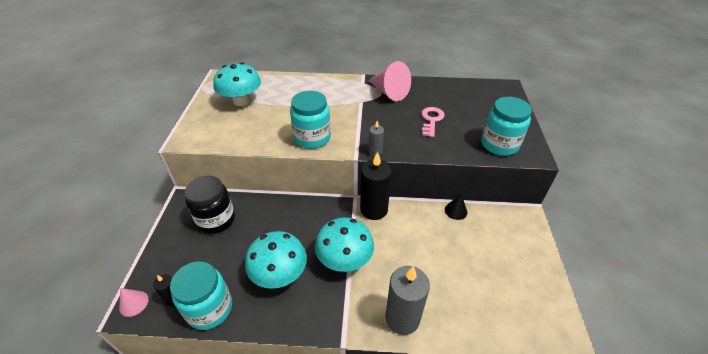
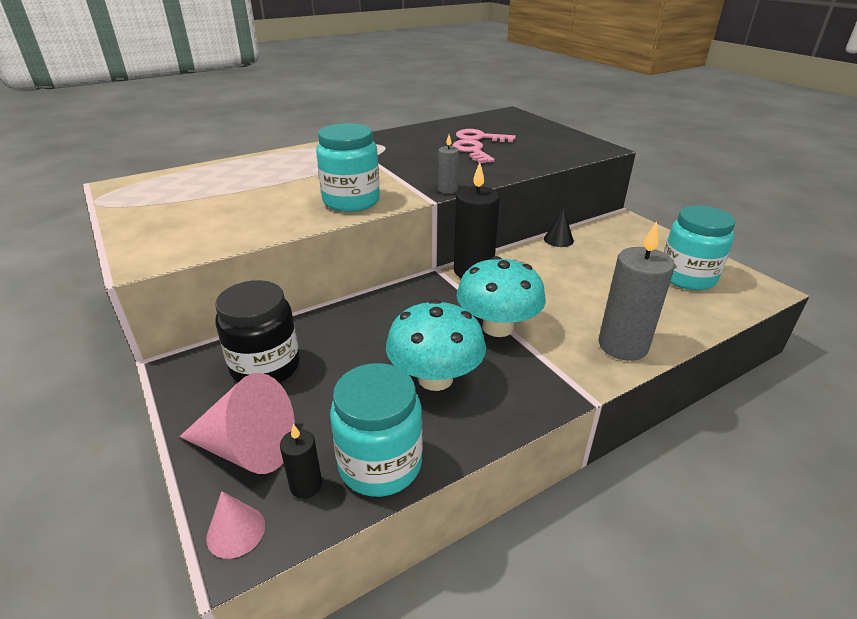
camera: 35 degrees left, 10 degrees down
turquoise mushroom [213,62,261,106] -> none
pink cone [369,61,411,101] -> pink cone moved to [179,373,295,474]
turquoise jar [481,97,532,156] -> turquoise jar moved to [664,205,735,290]
none -> pink key [456,129,516,142]

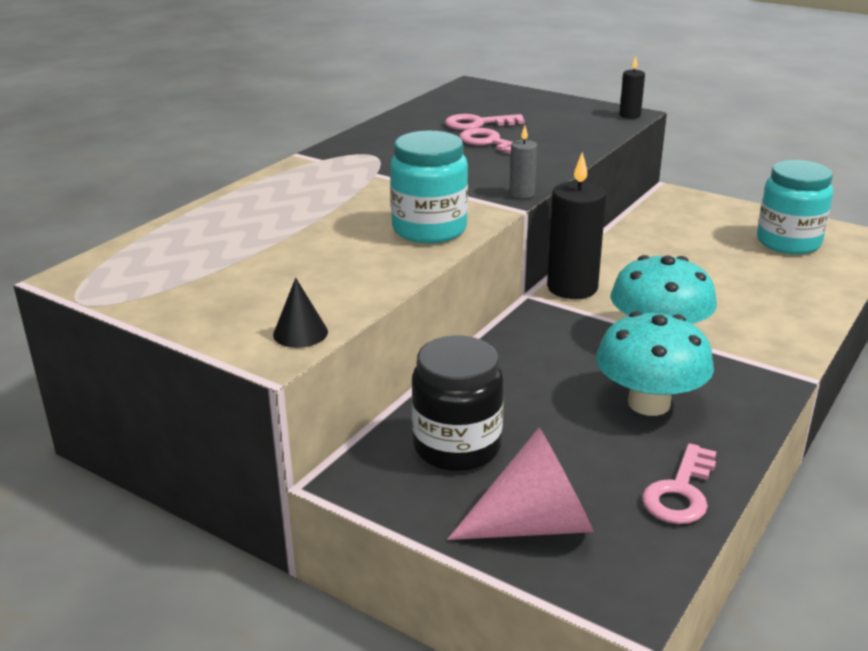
camera: 25 degrees left, 5 degrees down
pink cone [206,491,265,559] -> none
black candle [280,424,322,499] -> black candle moved to [619,57,645,119]
turquoise jar [330,363,423,497] -> pink key [642,443,716,524]
black cone [544,209,574,247] -> black cone moved to [273,278,328,348]
grey candle [599,221,675,361] -> none

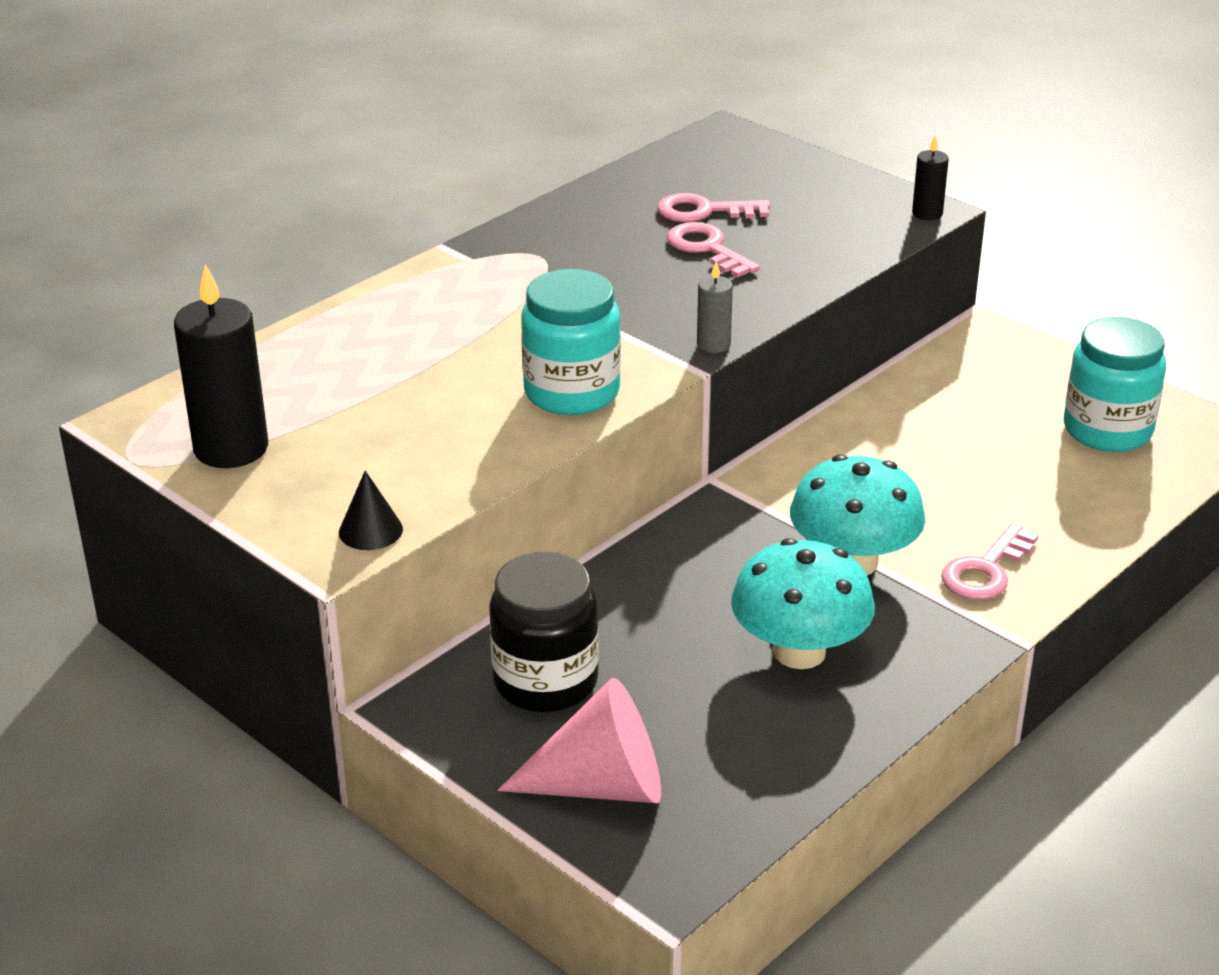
camera: 10 degrees right, 5 degrees up
black candle [547,152,606,299] -> black candle moved to [174,264,268,468]
pink key [642,443,716,524] -> pink key moved to [941,524,1038,600]

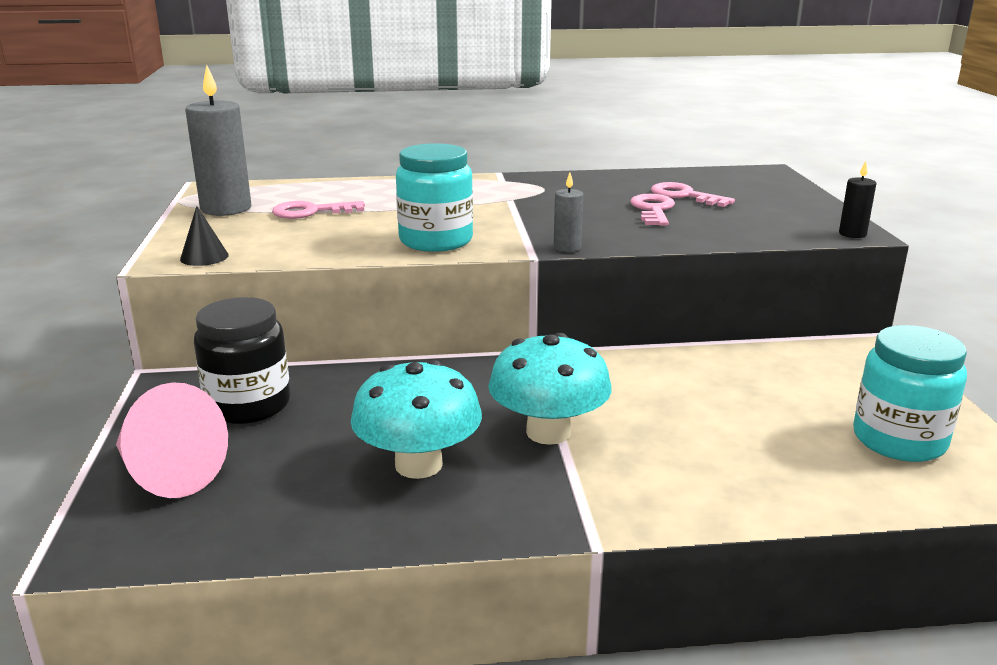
camera: 40 degrees right, 10 degrees down
black candle [174,264,268,468] -> grey candle [185,65,251,216]
pink key [941,524,1038,600] -> pink key moved to [272,201,365,219]

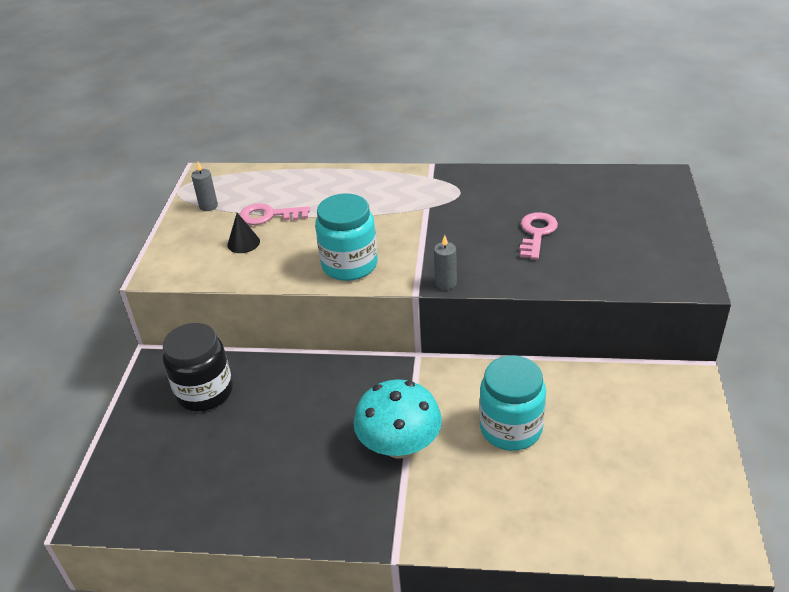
camera: 15 degrees right, 15 degrees up
pink cone [116,382,228,498] -> none
black cone [180,206,229,266] -> black cone moved to [227,213,260,253]
grey candle [185,65,251,216] -> grey candle [191,162,218,211], size x0.49
turquoise mushroom [351,360,482,479] -> none
pink key [651,182,735,207] -> none
black candle [839,161,876,238] -> none
turquoise jar [853,325,967,462] -> turquoise jar moved to [479,355,546,451]

